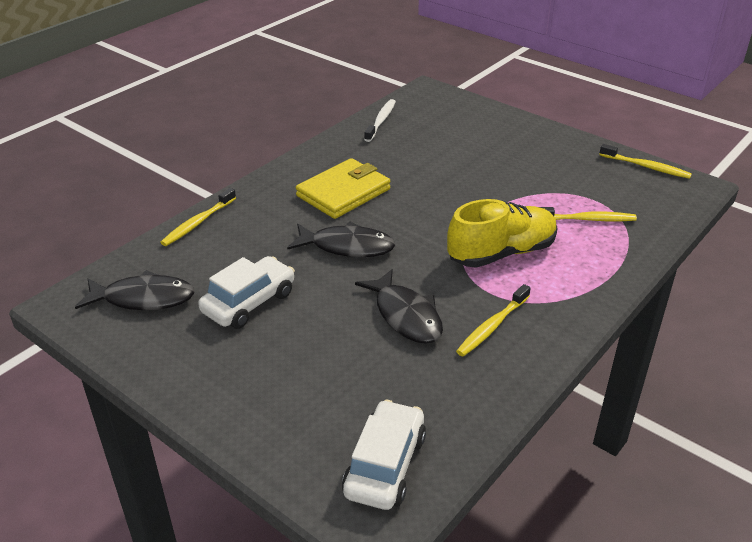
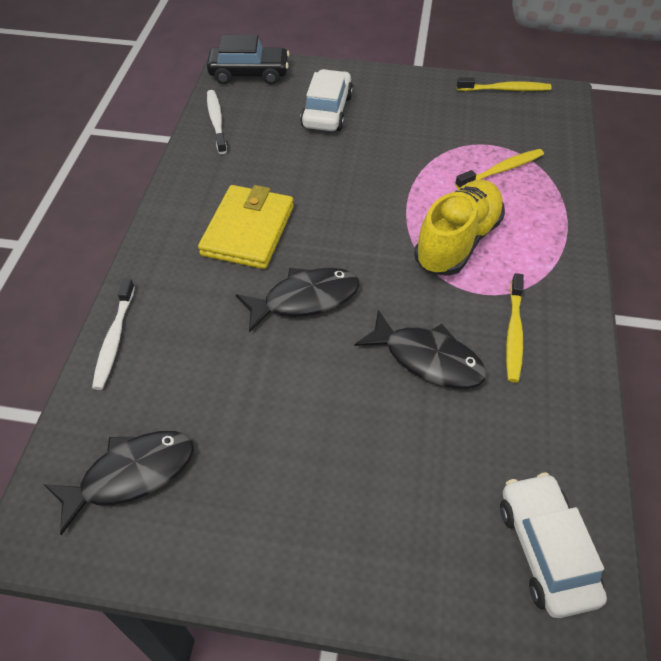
camera: 30 degrees left, 15 degrees up
yellow toothbrush [160,188,236,246] -> white toothbrush [92,278,135,390]
white car [198,256,295,329] -> white car moved to [300,69,353,131]
none -> black car [207,35,289,85]

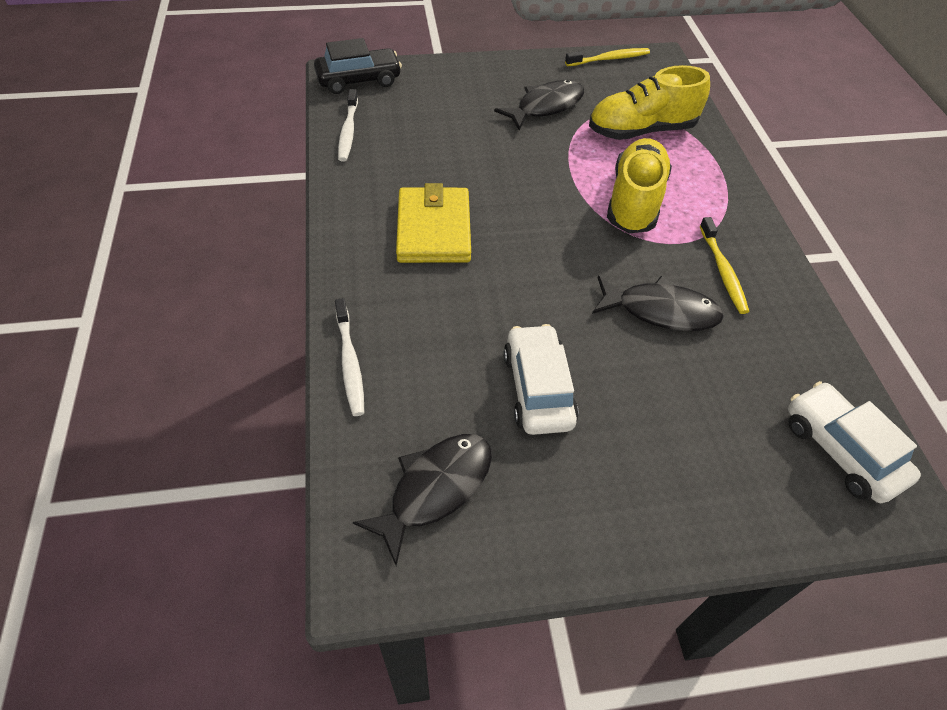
camera: 20 degrees left, 0 degrees up
white toothbrush [207,90,227,154] -> white toothbrush turned 150 degrees counterclockwise [338,89,358,162]
black fish [235,268,360,333] -> black fish moved to [494,80,584,130]
white car [300,69,353,131] -> white car moved to [504,324,579,435]
yellow toothbrush [455,149,544,189] -> yellow shoe [589,65,710,140]

